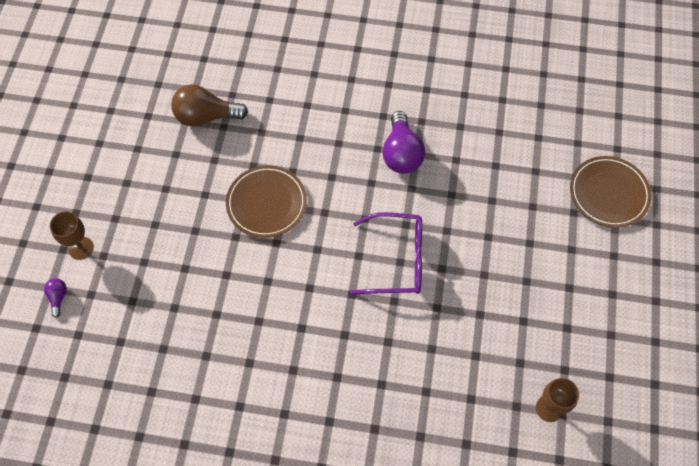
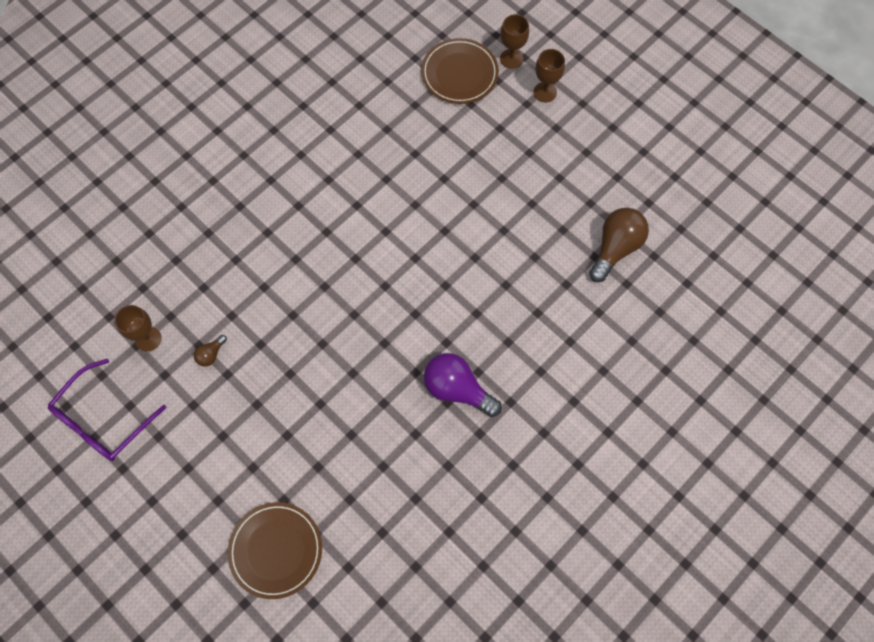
camera: 125 degrees right, 5 degrees up
purple light bulb [44,278,67,318] -> brown goblet [500,14,529,69]
brown plate [226,165,307,238] -> brown plate moved to [421,38,499,104]
purple glasses [350,212,422,295] -> purple glasses moved to [48,358,166,461]
none -> brown light bulb [194,335,227,366]

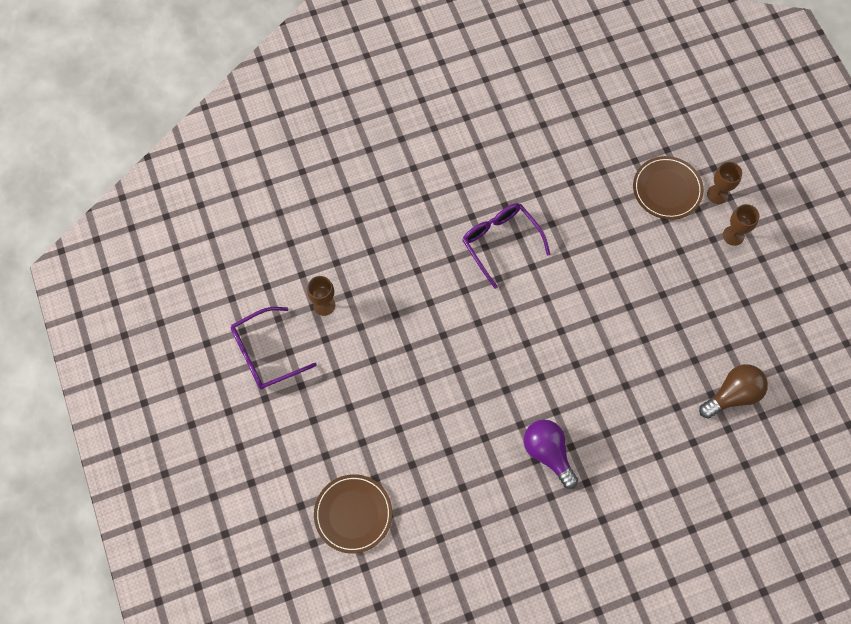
camera: 25 degrees right, 0 degrees up
brown light bulb [194,335,227,366] -> none
none -> purple glasses [462,203,550,289]

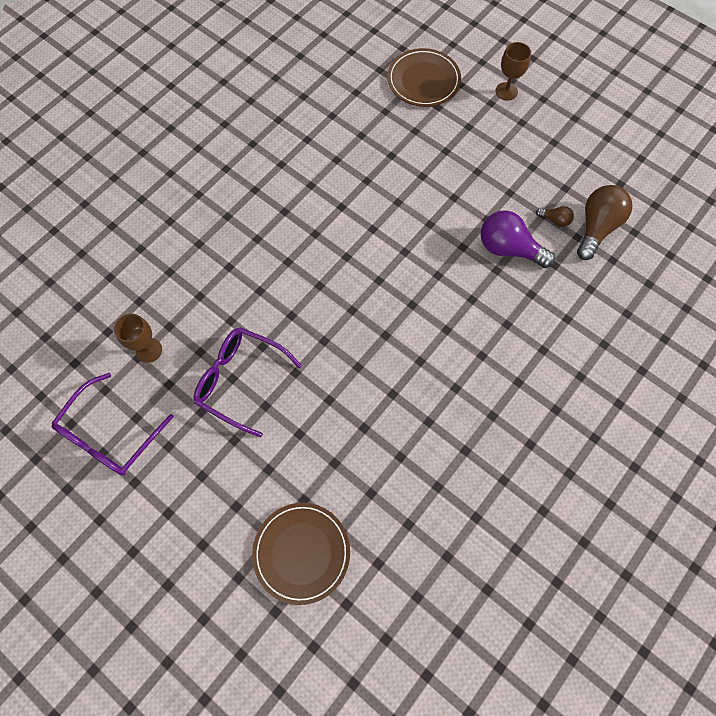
camera: 30 degrees left, 0 degrees up
purple glasses [462,203,550,289] -> purple glasses moved to [193,327,302,438]
purple light bulb [524,420,578,489] -> purple light bulb moved to [481,210,555,268]
brown goblet [707,162,742,204] -> none
none -> brown light bulb [536,206,574,227]

